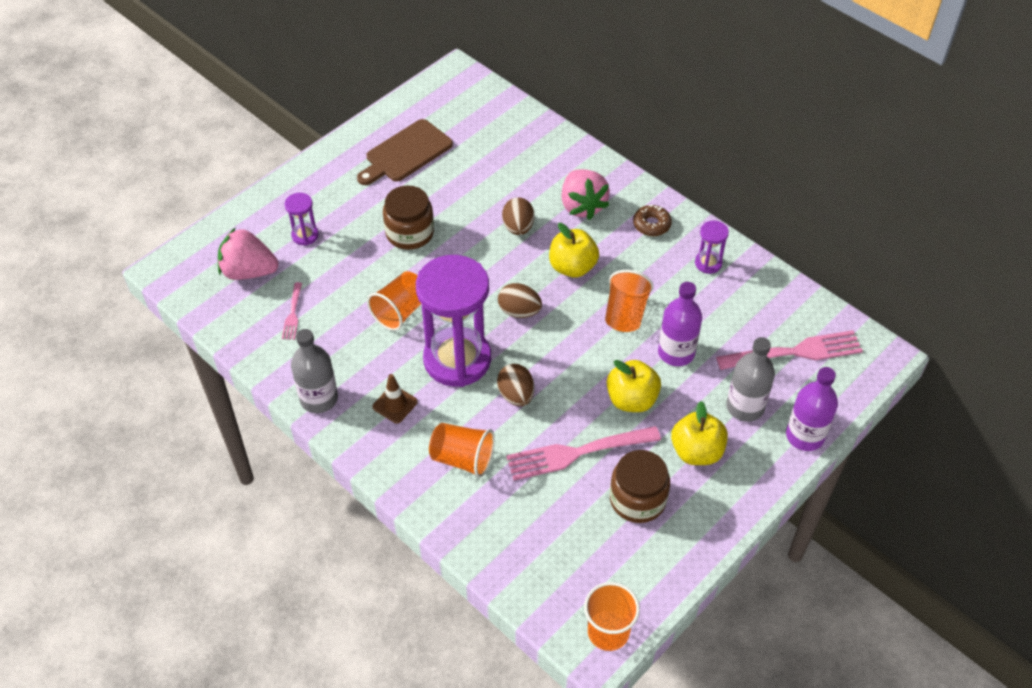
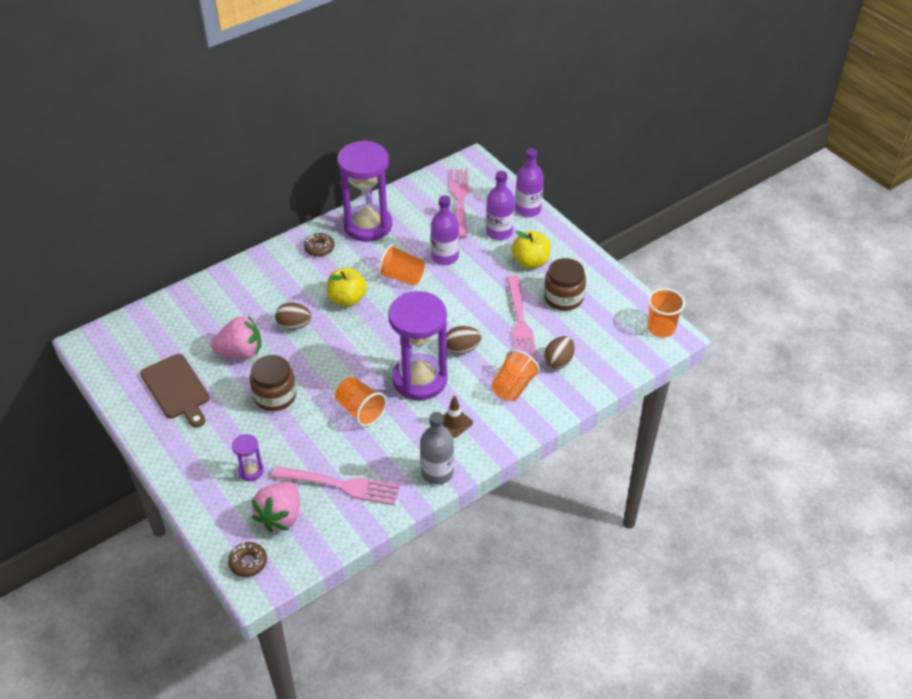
camera: 80 degrees left, 5 degrees down
pink fork [282,282,302,340] -> pink fork [271,466,400,505], size x2.02
brown egg [498,283,542,318] -> brown egg moved to [544,336,575,369]
pink strawberry [561,169,610,220] -> pink strawberry moved to [211,316,261,359]
yellow apple [607,360,661,412] -> none
purple hourglass [695,221,729,274] -> purple hourglass [337,140,392,242], size x2.34
grey bottle [726,337,775,422] -> purple bottle [486,171,514,240]
none -> brown donut [228,542,267,577]

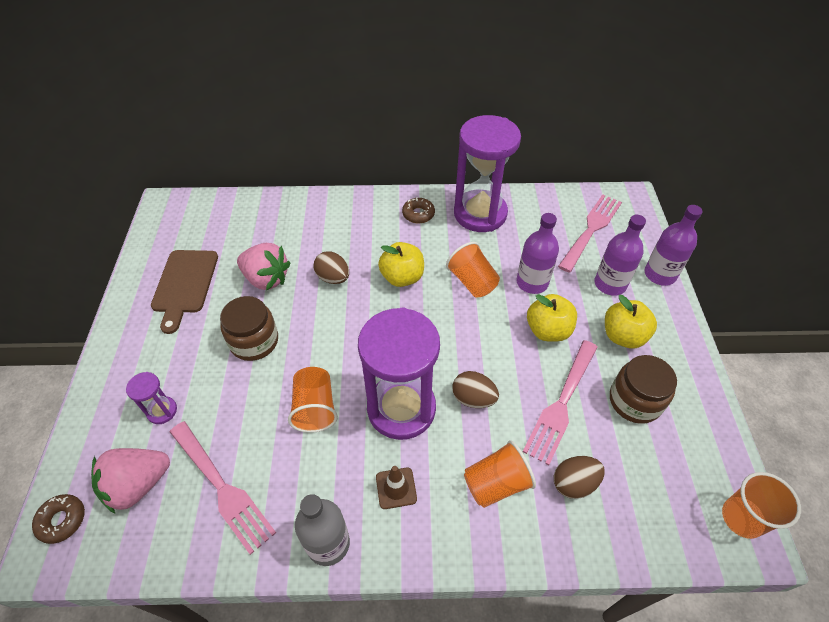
camera: 35 degrees right, 5 degrees up
none -> yellow apple [527,294,577,342]

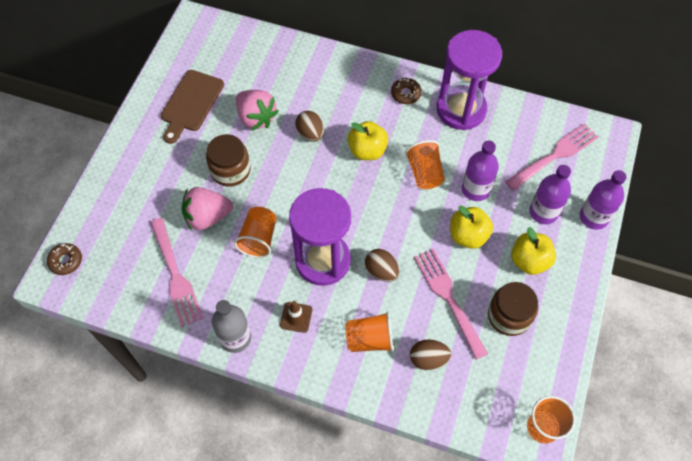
camera: 20 degrees right, 10 degrees up
pink strawberry [91,448,170,514] -> pink strawberry moved to [182,187,233,231]
purple hourglass [126,372,177,424] -> none
pink fork [523,340,598,465] -> pink fork turned 105 degrees clockwise [414,249,488,360]

